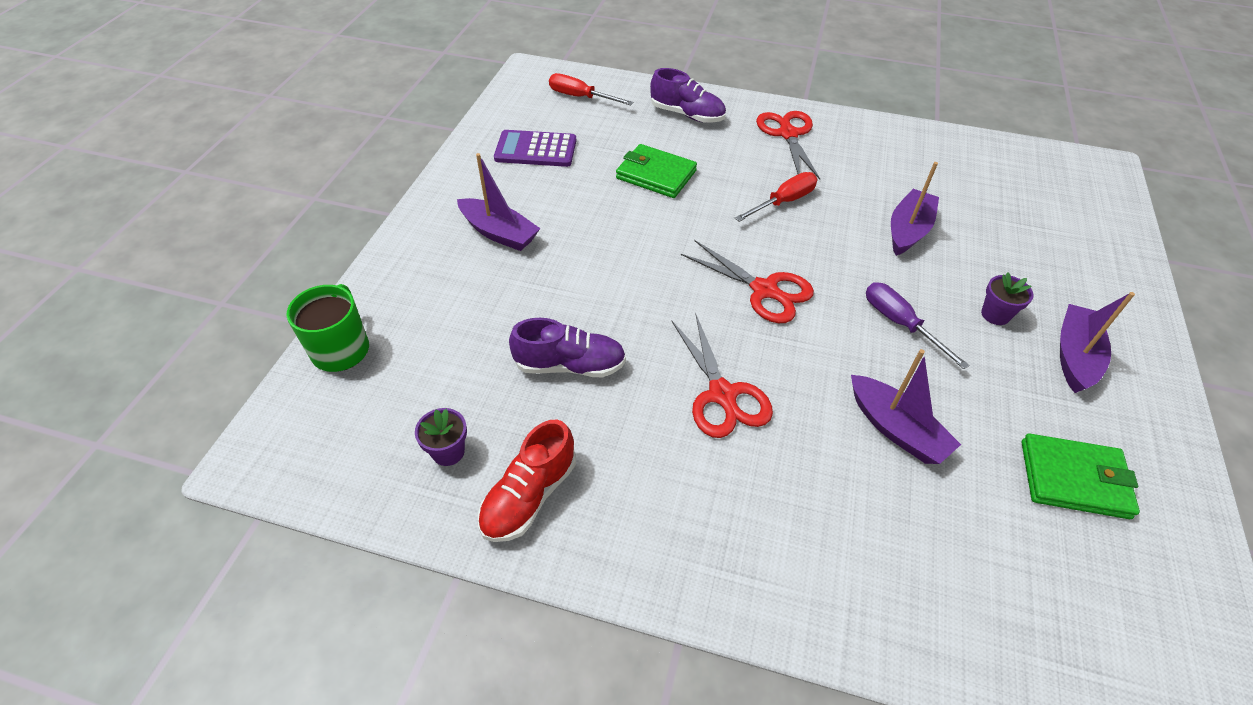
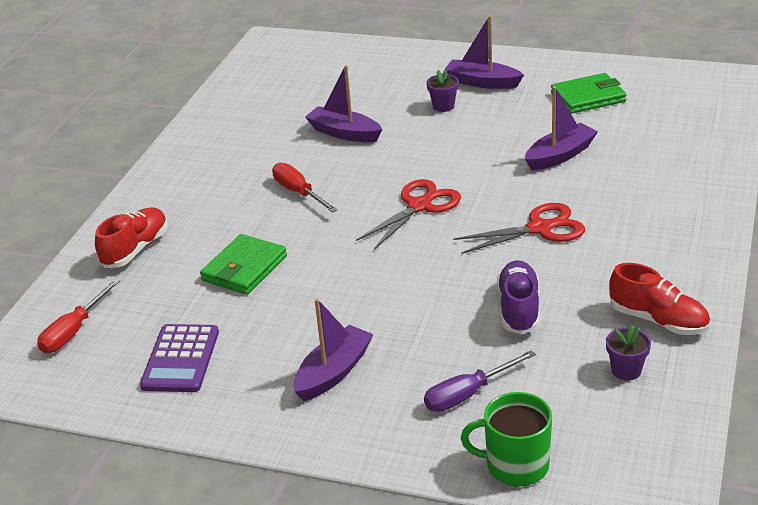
camera: 85 degrees left, 15 degrees down
purple shoe [650,68,726,123] -> red shoe [95,207,168,268]
red scissors [756,111,820,180] -> none
purple screwdriver [866,282,969,369] -> purple screwdriver moved to [424,350,536,412]
green wallet [1021,433,1140,519] -> green wallet turned 60 degrees clockwise [551,73,627,114]

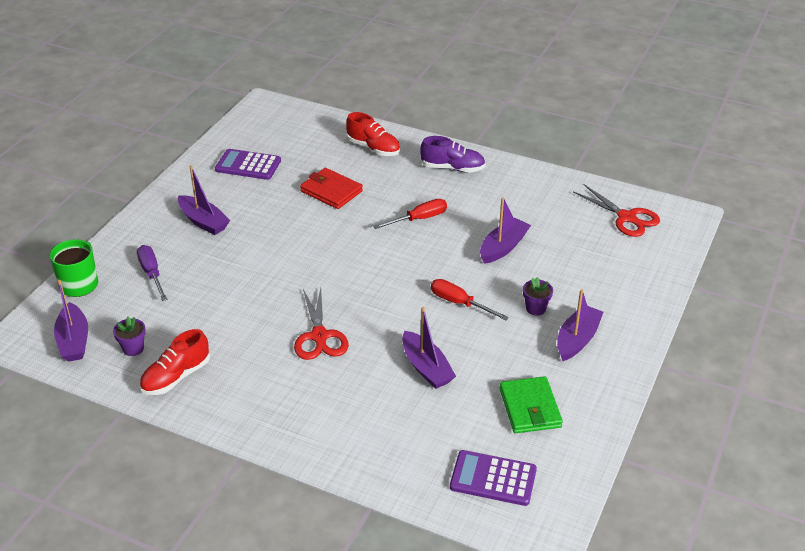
camera: 95 degrees right, 5 degrees up
red screwdriver [37,279,120,353] -> red screwdriver moved to [431,279,509,320]
green wallet [200,234,287,295] -> red wallet [300,168,363,209]
red scissors [356,179,461,250] -> red scissors moved to [573,184,660,237]
purple shoe [497,260,539,334] -> purple shoe moved to [420,136,485,172]
none -> purple boat [54,280,88,362]
none -> purple calculator [450,450,537,506]

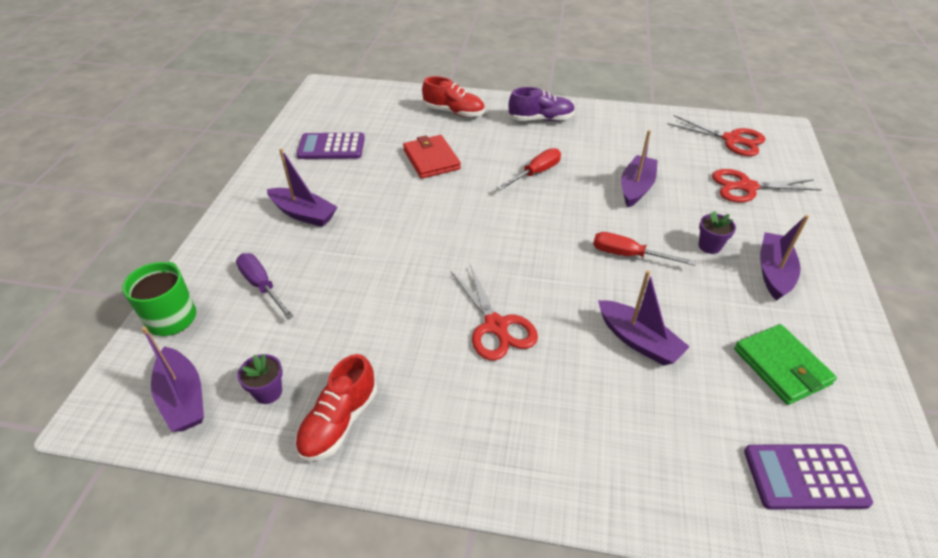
camera: 15 degrees left, 5 degrees up
red wallet [300,168,363,209] -> red wallet turned 45 degrees clockwise [403,135,461,179]
none -> red scissors [712,169,822,203]

